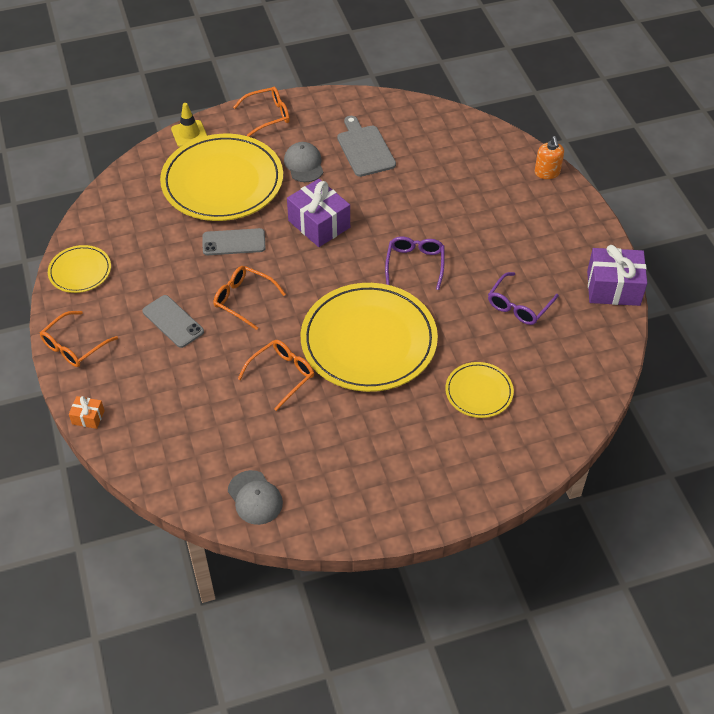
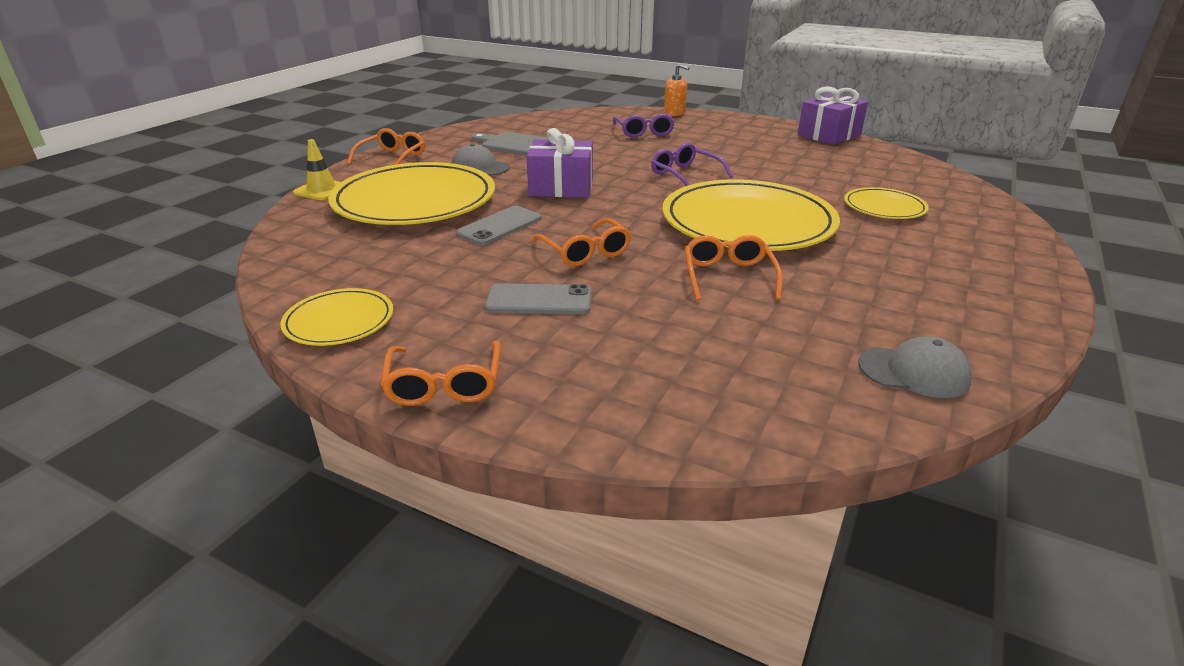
camera: 45 degrees left, 20 degrees down
orange gift [69,396,105,429] -> none
orange glasses [214,266,286,330] -> orange glasses turned 105 degrees counterclockwise [532,218,631,267]
purple glasses [488,272,559,325] -> purple glasses moved to [613,114,675,138]

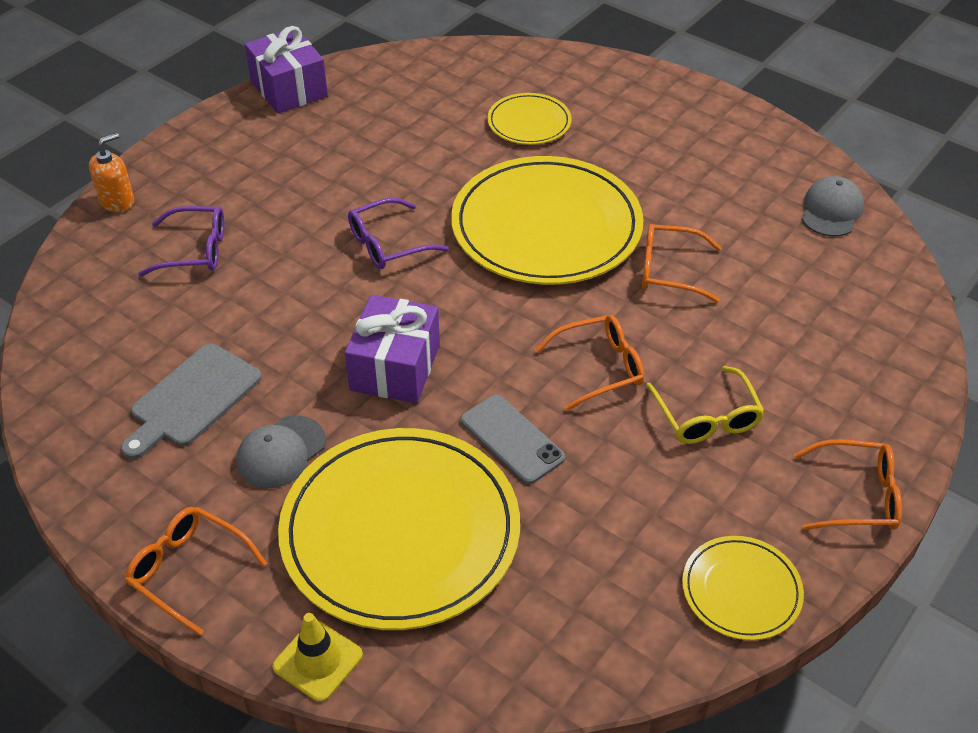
camera: 80 degrees left, 15 degrees up
grey phone [485,283,592,314] -> yellow glasses [646,366,765,444]

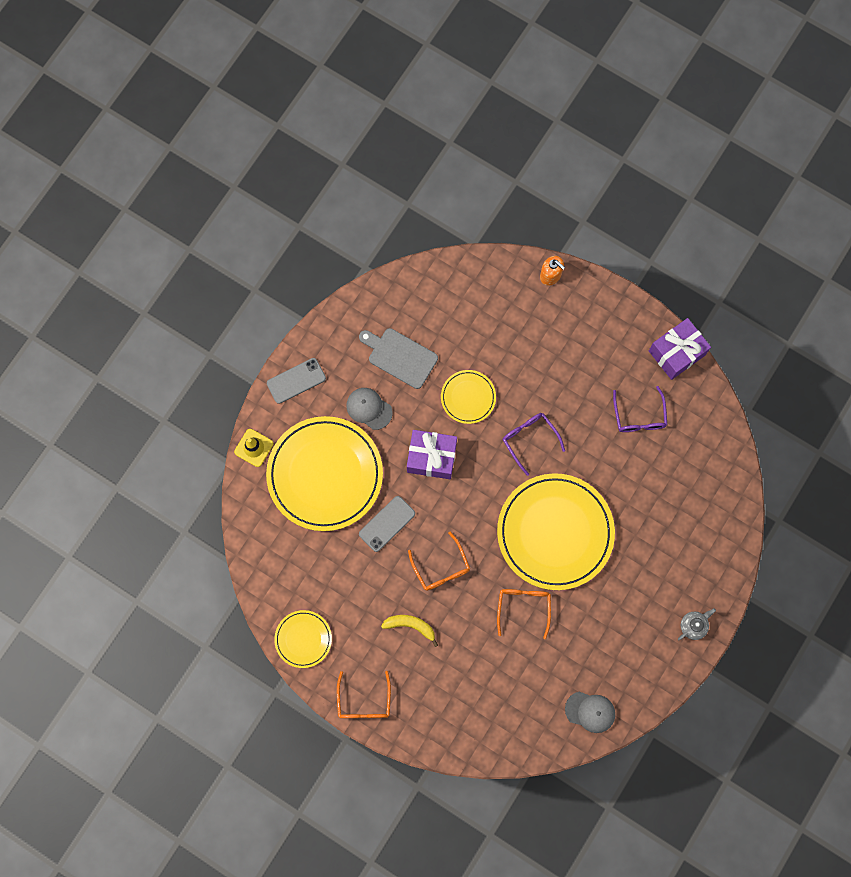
camera: 85 degrees right, 30 degrees up
orange glasses [125,507,267,636] -> grey phone [267,358,326,404]
purple glasses [138,206,224,277] -> purple glasses moved to [613,386,667,432]
yellow plate [487,93,572,145] -> yellow plate moved to [441,370,496,424]
yellow glasses [646,366,765,444] -> yellow banana [381,615,438,647]
none -> grey teapot [678,608,716,640]

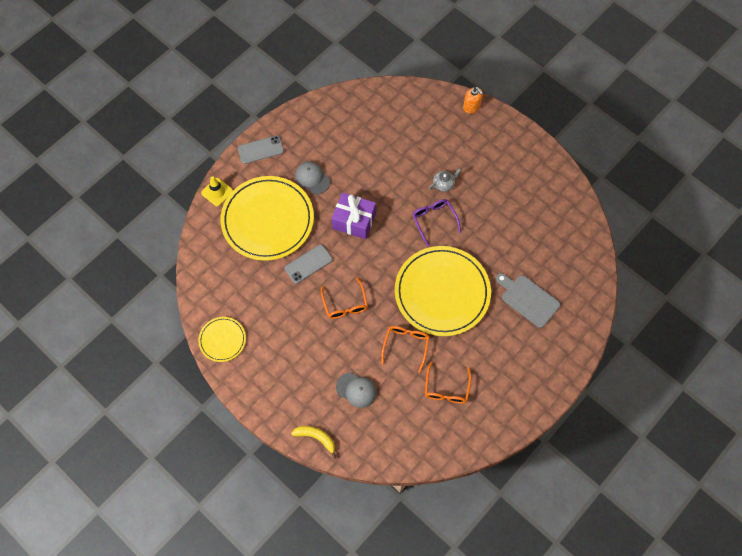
camera: 10 degrees right, 10 degrees down
orange glasses [337,671,391,718] -> orange glasses moved to [425,361,471,404]
grey cutting board [359,328,438,389] -> grey cutting board moved to [496,273,560,328]
yellow banana [381,615,438,647] -> yellow banana moved to [291,426,336,459]
yellow plate [441,370,496,424] -> none
grey cap [565,692,615,733] -> grey cap moved to [336,372,377,408]
purple glasses [613,386,667,432] -> none
purple gift [649,318,711,380] -> none
grey teapot [678,608,716,640] -> grey teapot moved to [429,168,461,192]

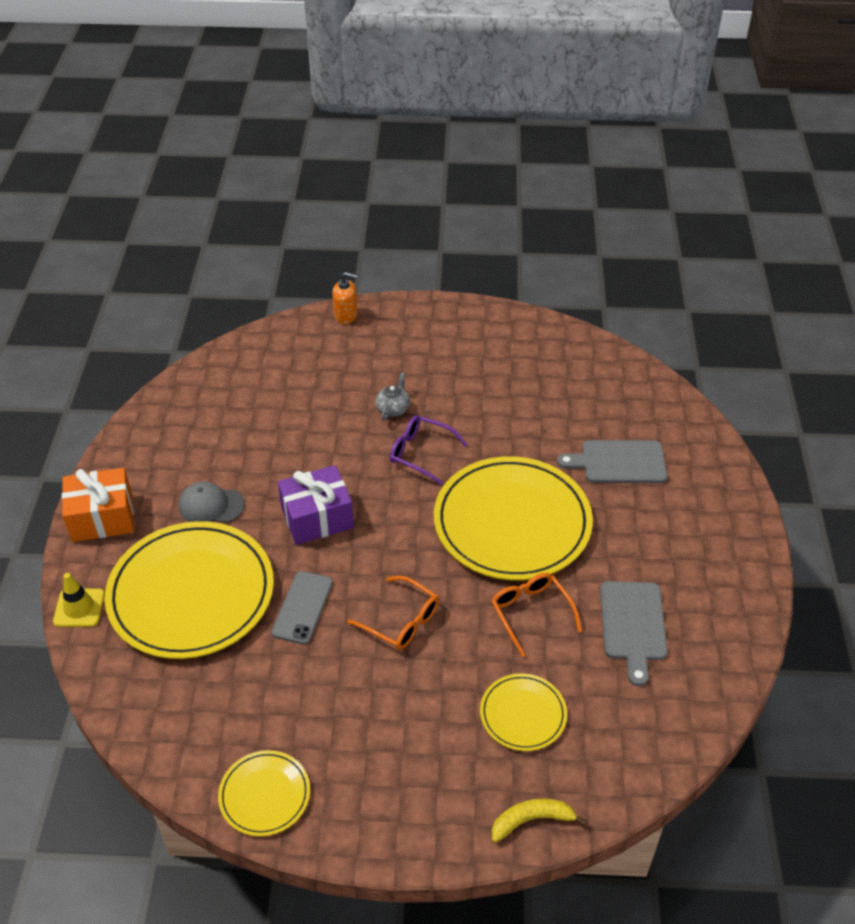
camera: 40 degrees left, 20 degrees down
grey phone [238,136,284,164] -> orange gift [62,468,134,542]
grey cap [336,372,377,408] -> yellow plate [480,673,567,751]
orange glasses [425,361,471,404] -> grey cutting board [600,581,668,686]

